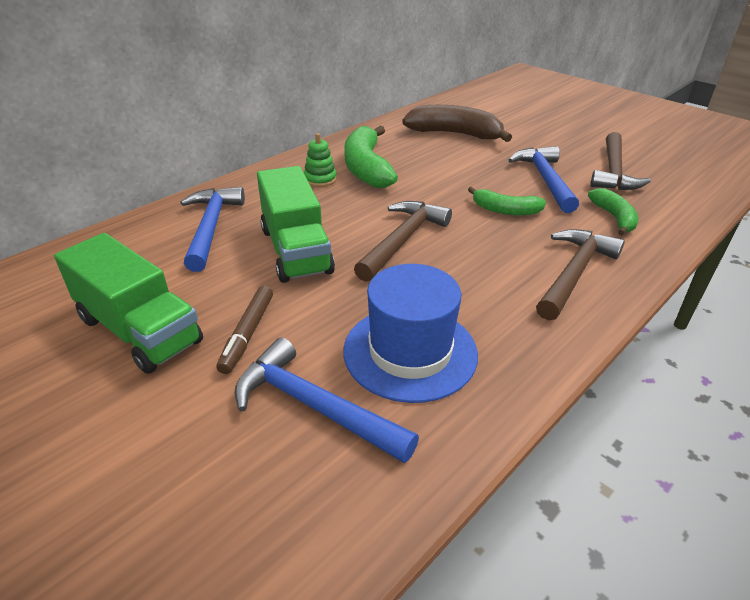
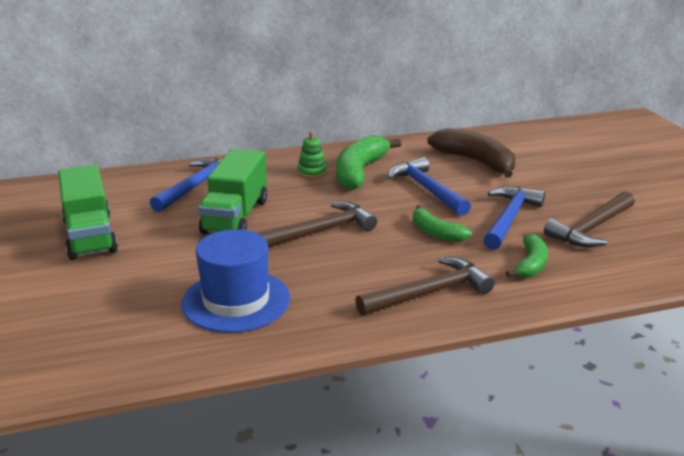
camera: 30 degrees right, 10 degrees down
brown marker [216,286,273,374] -> none
blue hammer [234,337,419,463] -> blue hammer moved to [387,157,471,216]

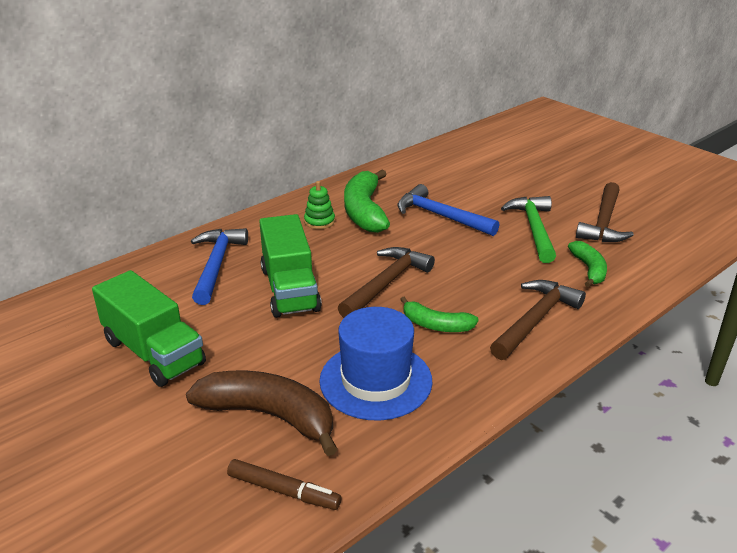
camera: 25 degrees left, 5 degrees up
green banana [413,205,472,242] -> green banana moved to [400,296,479,332]
brown banana [427,128,515,178] -> brown banana moved to [186,371,337,456]
blue hammer [483,186,545,250] -> green hammer [501,196,556,263]
none -> brown marker [227,459,341,510]

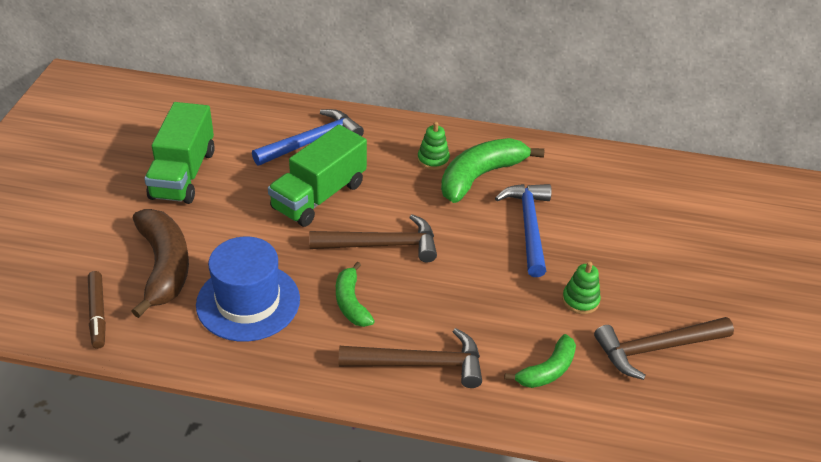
camera: 50 degrees right, 10 degrees up
green hammer [501,196,556,263] -> green stacking toy [562,261,601,314]

